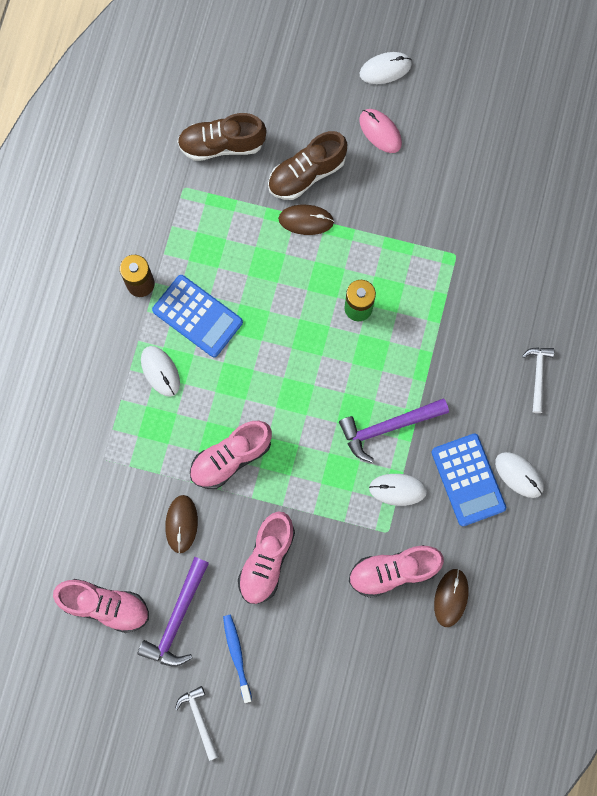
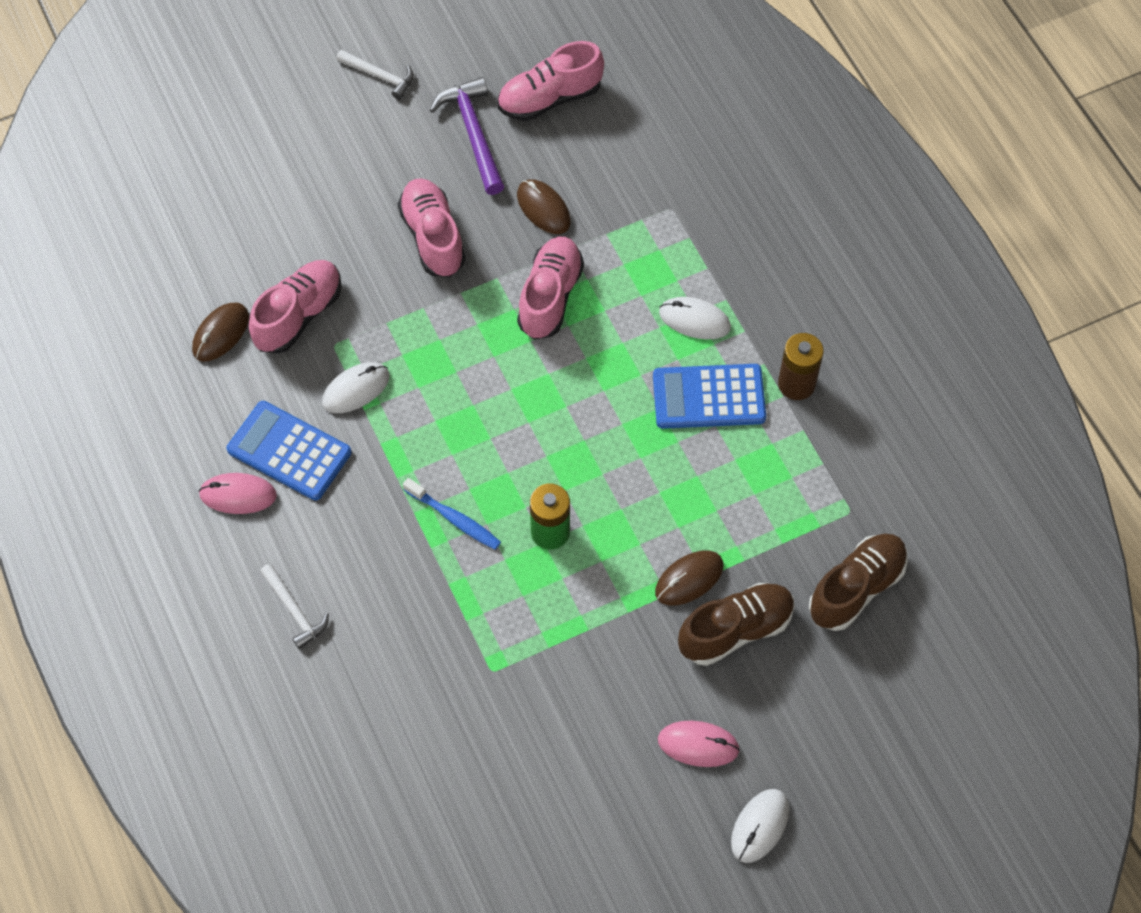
camera: 140 degrees right, 15 degrees down
blue toothbrush [223,614,252,703] -> blue toothbrush moved to [403,478,501,550]
brown shoe [268,131,347,200] -> brown shoe turned 45 degrees clockwise [678,583,795,666]
purple hammer [339,398,449,463] -> none
brown mouse [434,569,469,627] -> brown mouse turned 60 degrees clockwise [192,303,249,361]
white mouse [495,452,544,498] -> pink mouse [199,473,277,514]

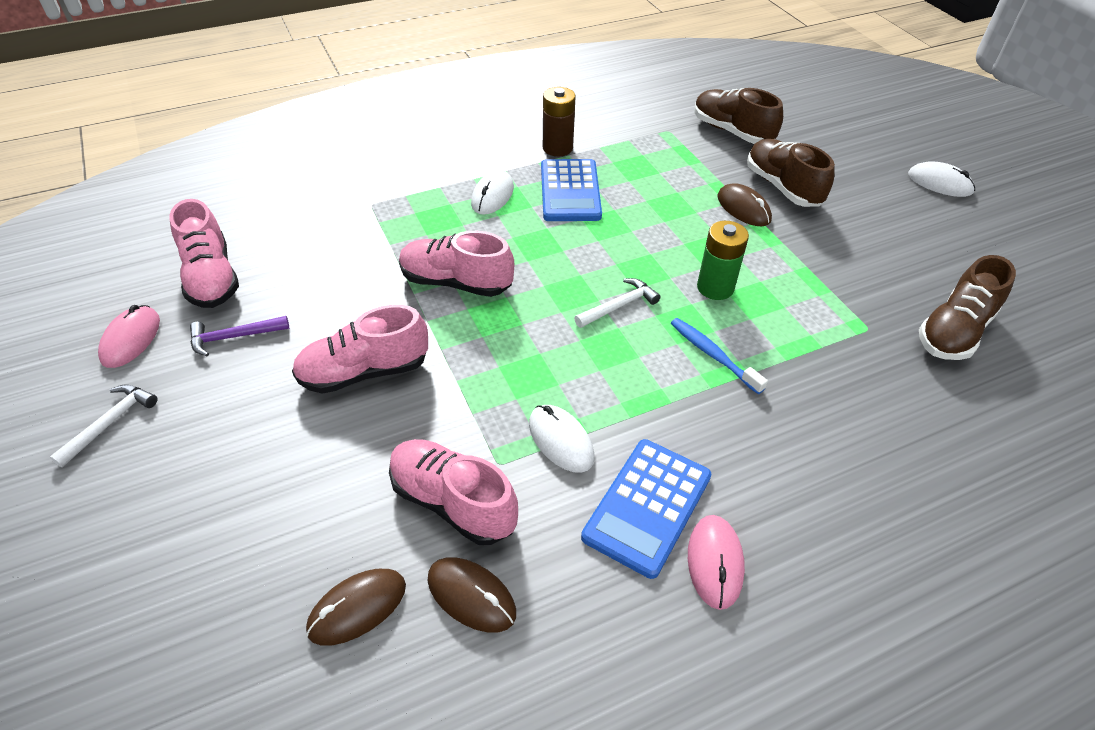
camera: 90 degrees left, 15 degrees down
white hammer [260,564,329,649] -> white hammer moved to [574,278,661,328]
blue toothbrush [403,478,501,550] -> blue toothbrush turned 75 degrees counterclockwise [671,318,768,394]
purple hammer [430,77,504,195] -> purple hammer [190,316,289,356], size x0.63
brown mouse [517,180,571,234] -> brown mouse moved to [306,569,406,645]
pink mouse [658,721,740,767] -> pink mouse moved to [98,305,160,368]
none -> brown shoe [919,255,1016,360]

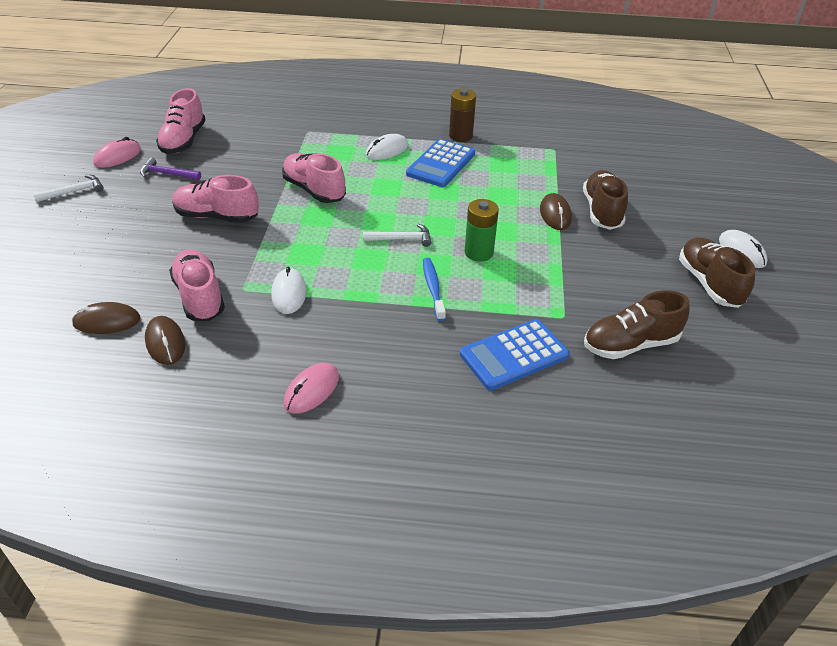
camera: 30 degrees right, 5 degrees down
blue calculator [581,439,711,579] -> blue calculator moved to [460,319,570,390]
brown shoe [695,88,783,144] -> brown shoe moved to [679,237,755,308]

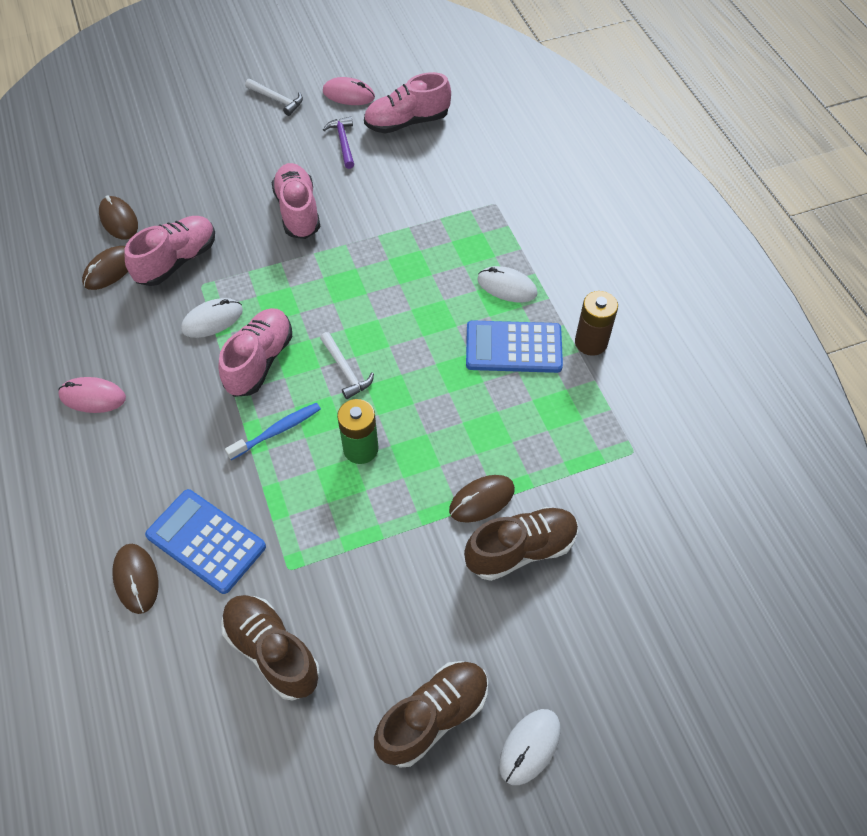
camera: 65 degrees right, 15 degrees up
pink shoe [282,153,346,203] -> pink shoe moved to [218,308,292,397]
none -> brown mouse [112,544,158,614]

